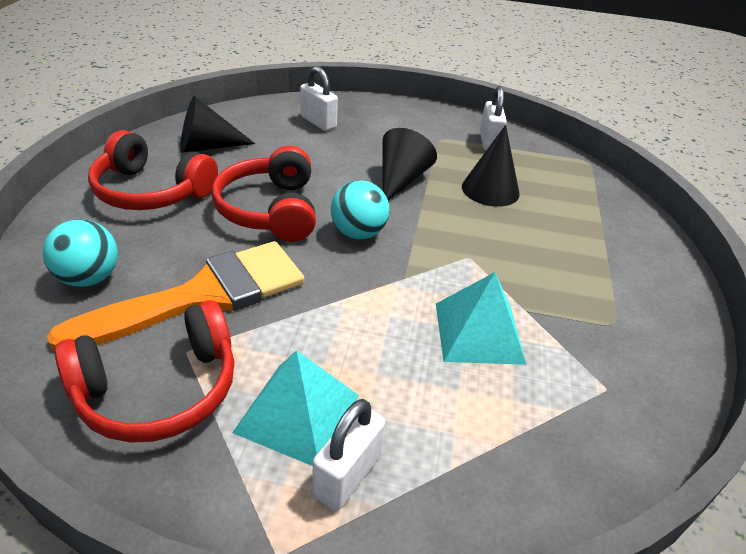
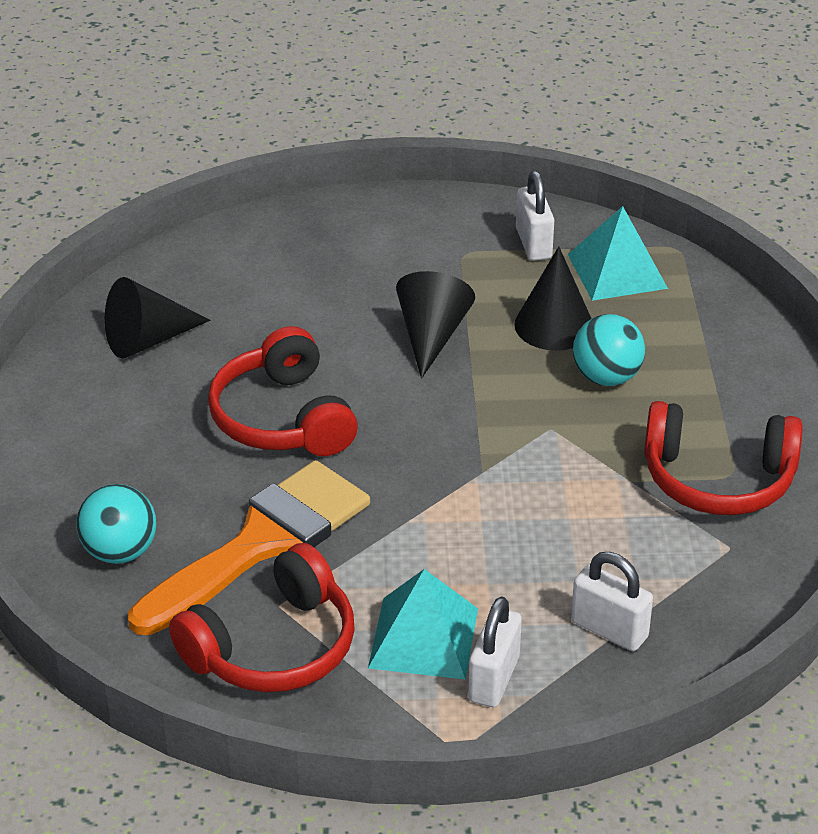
camera: 10 degrees left, 0 degrees up
red headphones [88,130,218,210] -> red headphones moved to [644,401,803,515]
white padlock [300,66,338,131] -> white padlock moved to [571,552,653,651]
turquoise ball [331,180,389,239] -> turquoise ball moved to [573,314,645,386]
turquoise pyramid [436,272,527,365] -> turquoise pyramid moved to [568,206,668,301]

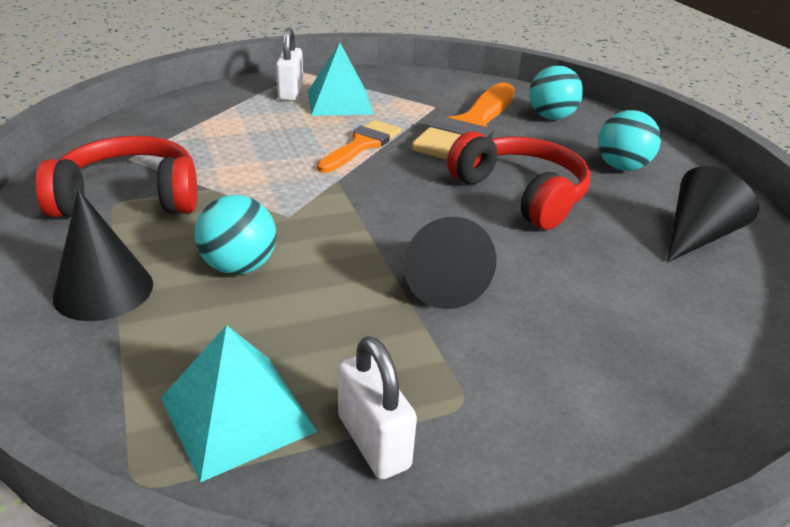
camera: 160 degrees right, 5 degrees down
red headphones [169,543,355,692] -> none
black cone [514,246,592,351] -> black cone moved to [52,189,153,321]
white padlock [571,552,653,651] -> none
none -> orange brush [317,120,401,173]
none -> turquoise ball [598,110,661,171]

